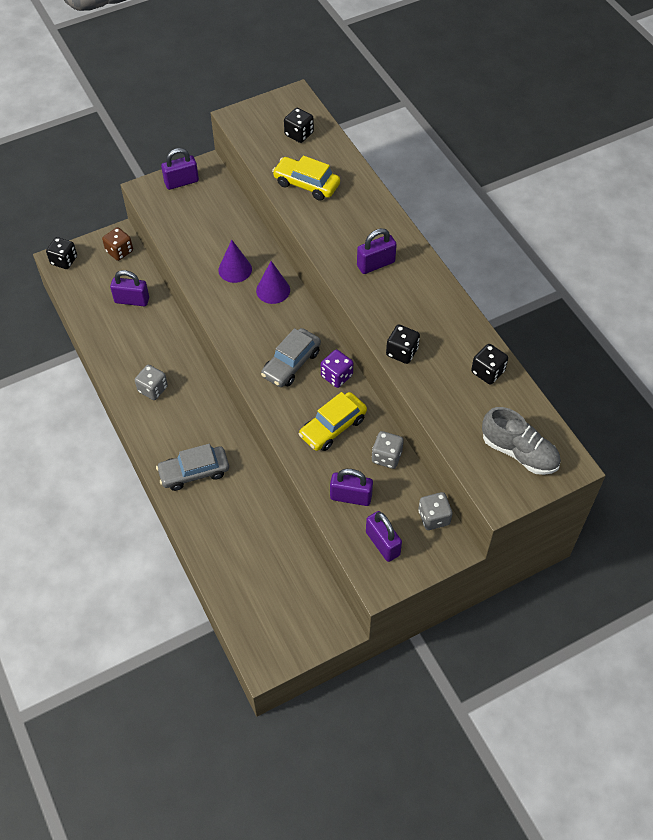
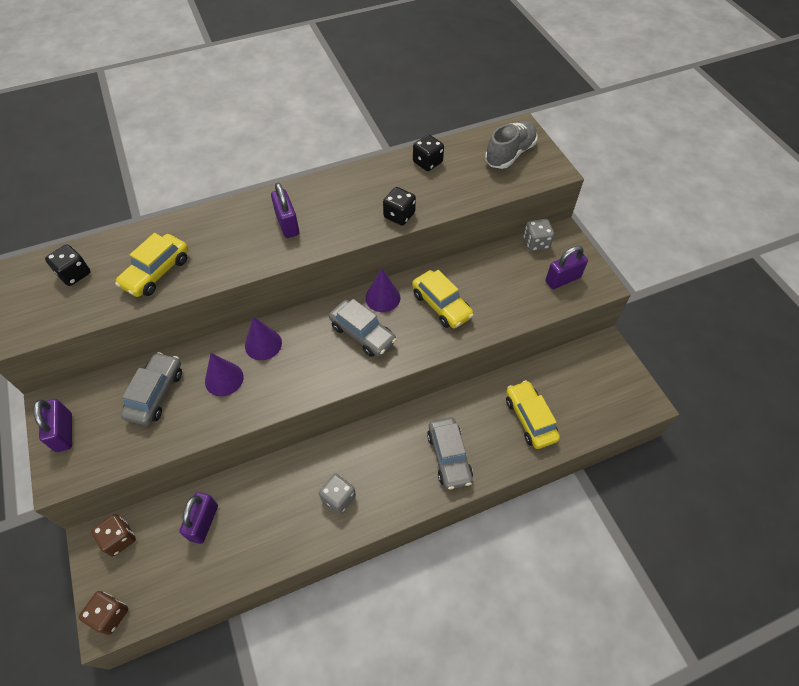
camera: 85 degrees left, 0 degrees up
black dice [46,237,77,269] -> brown dice [79,591,128,635]
purple dice [321,350,353,388] -> purple cone [365,268,400,312]
purple padlock [330,469,373,506] -> none
grey dice [372,431,404,469] -> none
none -> grey car [121,352,182,426]
none -> yellow car [506,380,560,449]

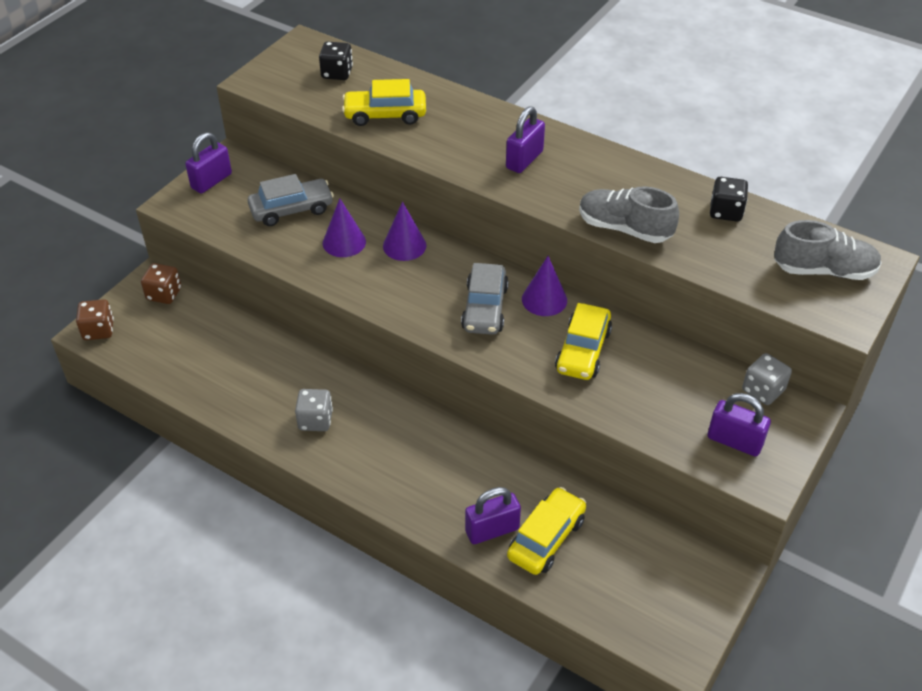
camera: 55 degrees right, 10 degrees down
purple padlock [179,492,218,544] -> purple padlock moved to [465,487,521,544]
black dice [383,187,416,226] -> grey shoe [579,186,679,243]
grey car [427,417,473,490] -> none

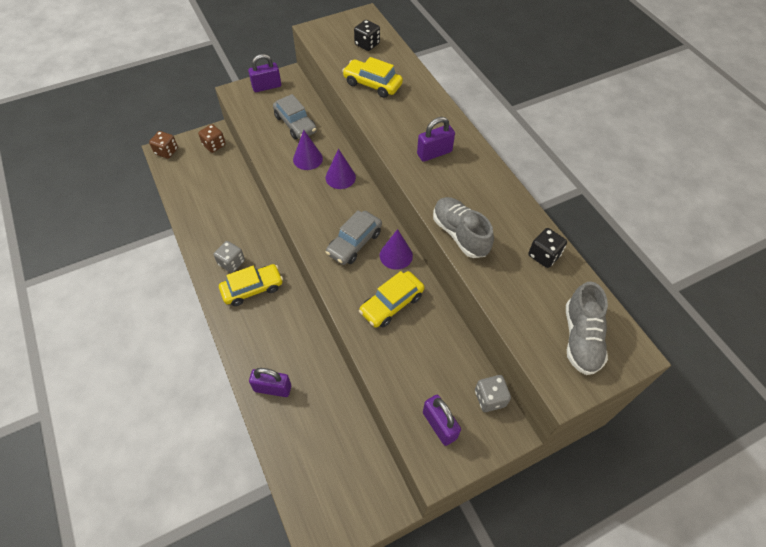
camera: 30 degrees right, 10 degrees up
grey car [248,174,334,226] -> grey car turned 45 degrees clockwise [273,94,317,140]
yellow car [507,487,586,575] -> yellow car moved to [219,264,283,306]
grey shoe [774,220,882,280] -> grey shoe turned 60 degrees clockwise [566,281,608,375]

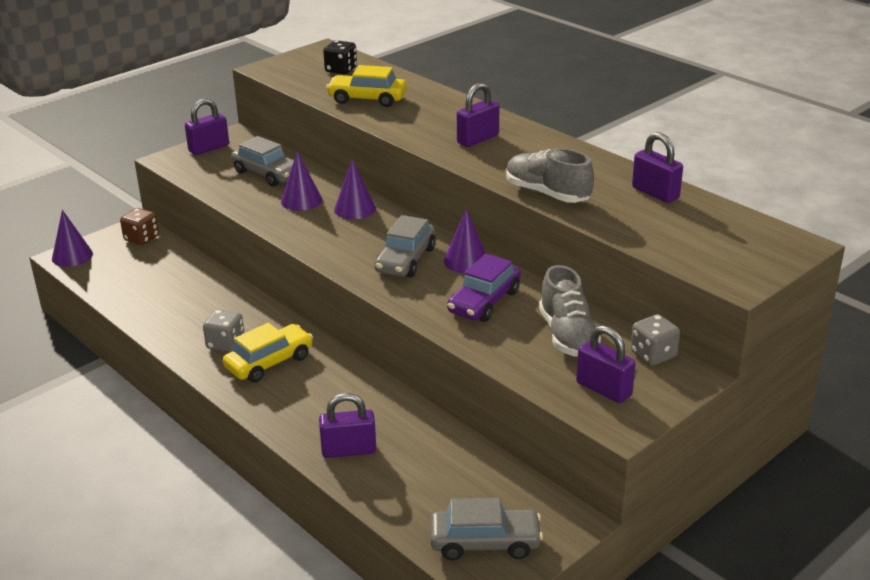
camera: 15 degrees left, 25 degrees down
brown dice [149,131,178,159] -> purple cone [52,210,93,267]
yellow car [359,271,424,328] -> purple car [447,254,521,322]
black dice [528,228,567,268] -> purple padlock [632,132,683,203]
grey shoe [566,281,608,375] -> grey shoe moved to [539,265,601,357]
none -> grey car [430,498,543,560]

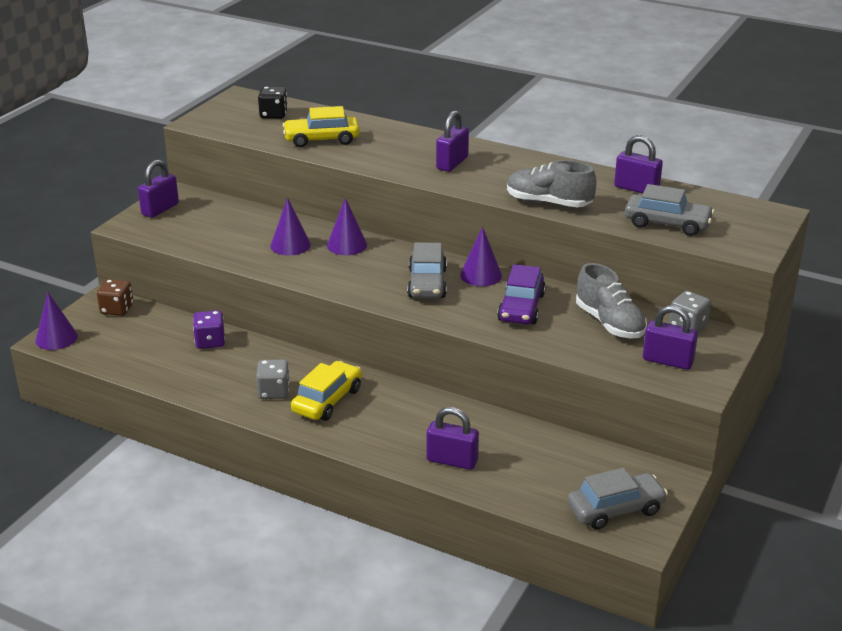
camera: 20 degrees left, 0 degrees up
grey car [231,136,294,187] -> grey car moved to [625,184,714,236]
purple padlock [319,393,376,458] -> purple padlock turned 45 degrees clockwise [427,407,479,470]
none -> purple dice [193,310,225,349]

